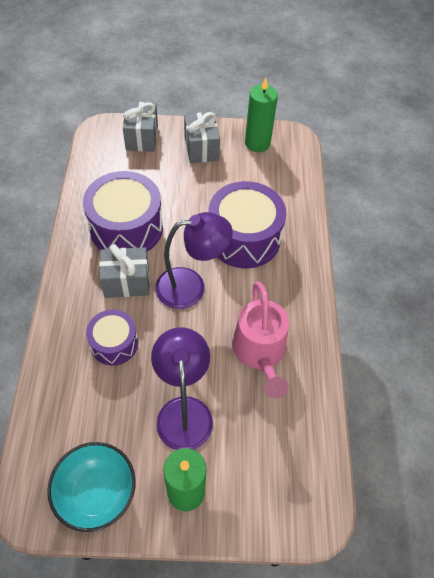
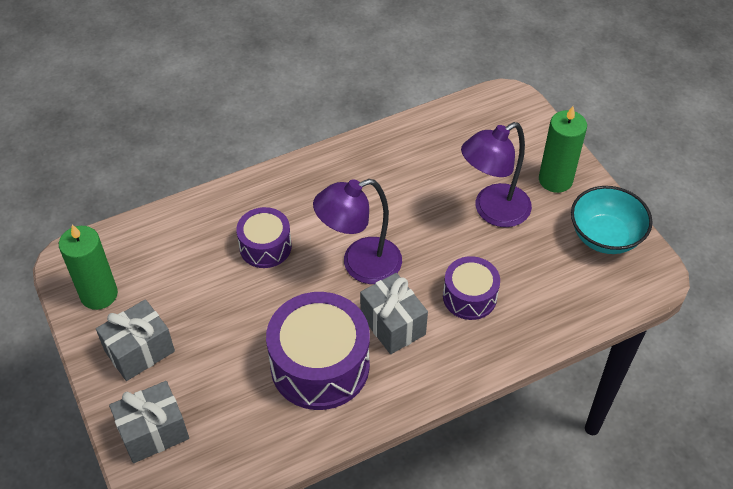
camera: 115 degrees left, 5 degrees down
purple lamp [155,212,233,309] -> purple lamp turned 75 degrees counterclockwise [313,179,402,284]
purple drum [209,181,286,268] -> purple drum [236,207,292,268], size x0.57
pink watering can [232,281,289,399] -> none

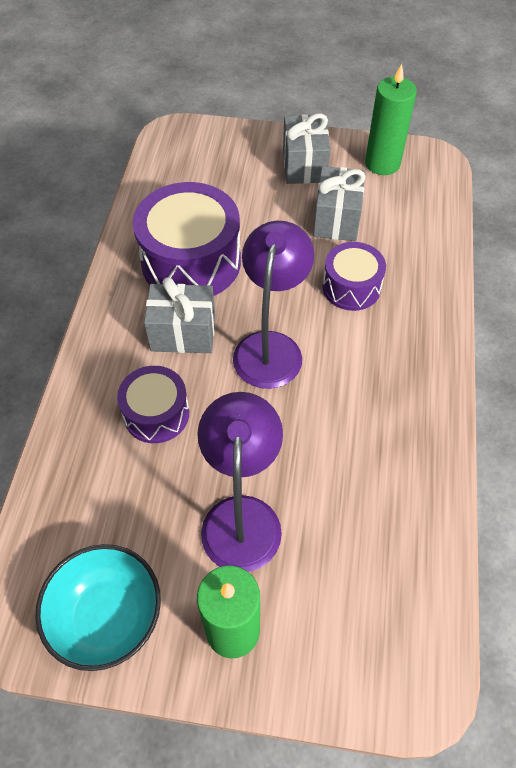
camera: 125 degrees right, 5 degrees up
grey gift [109,381,189,463] -> grey gift moved to [313,166,366,241]

